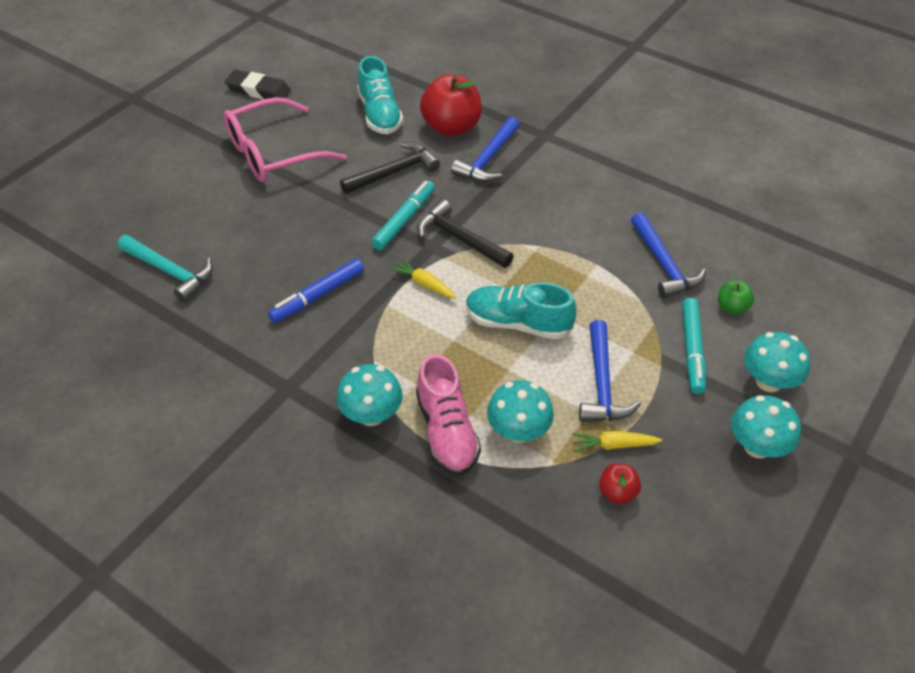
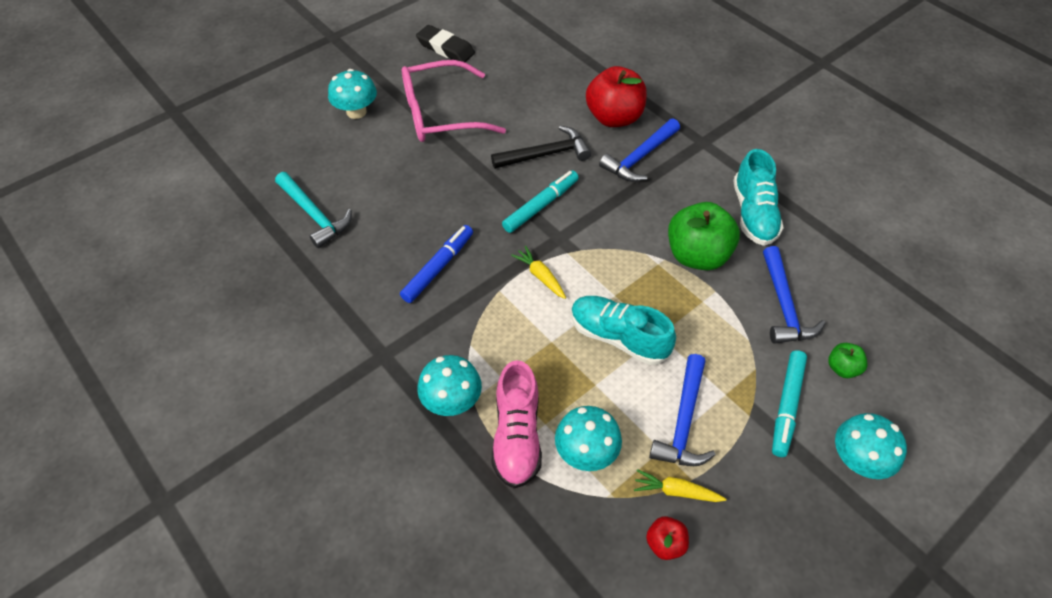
camera: 15 degrees right, 5 degrees up
blue marker [268,259,364,323] -> blue marker turned 150 degrees clockwise [400,225,473,303]
turquoise shoe [357,56,403,134] -> turquoise shoe moved to [733,149,784,246]
black hammer [417,199,514,268] -> none
turquoise mushroom [731,395,801,459] -> turquoise mushroom moved to [328,69,377,119]
none -> green apple [668,202,740,270]

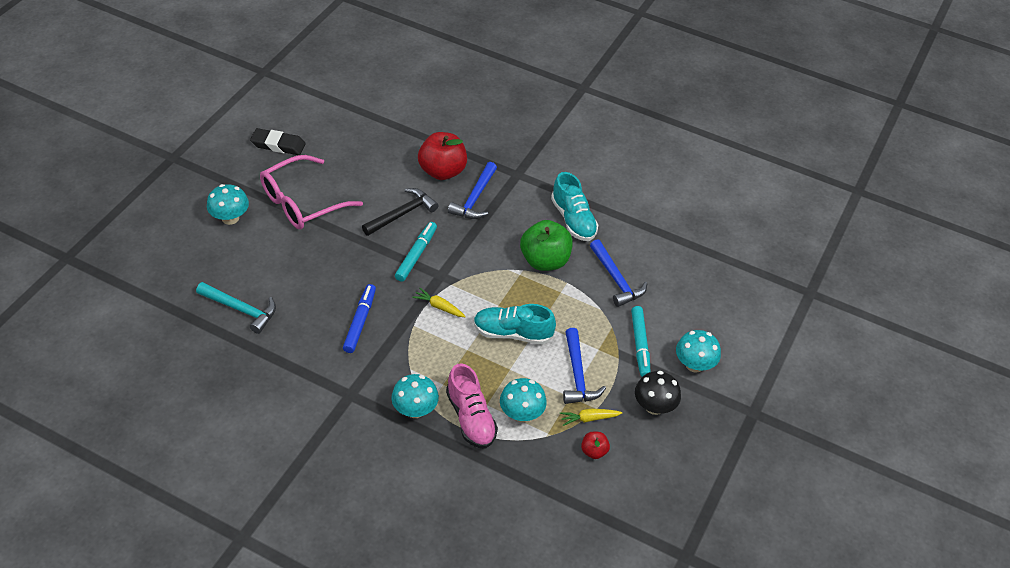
camera: 25 degrees left, 5 degrees down
green apple [828,343,868,378] -> none
none -> black mushroom [635,371,681,415]

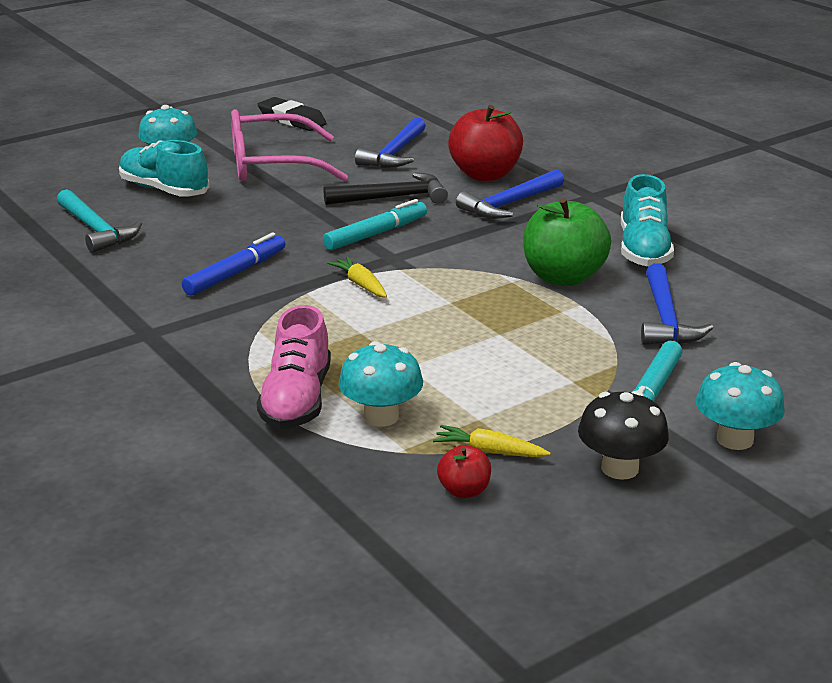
camera: 30 degrees right, 20 degrees down
turquoise mushroom [391,374,439,418] -> none
turquoise shoe [473,304,556,344] -> turquoise shoe moved to [119,140,210,197]
blue hammer [563,328,606,404] -> blue hammer moved to [355,117,426,168]

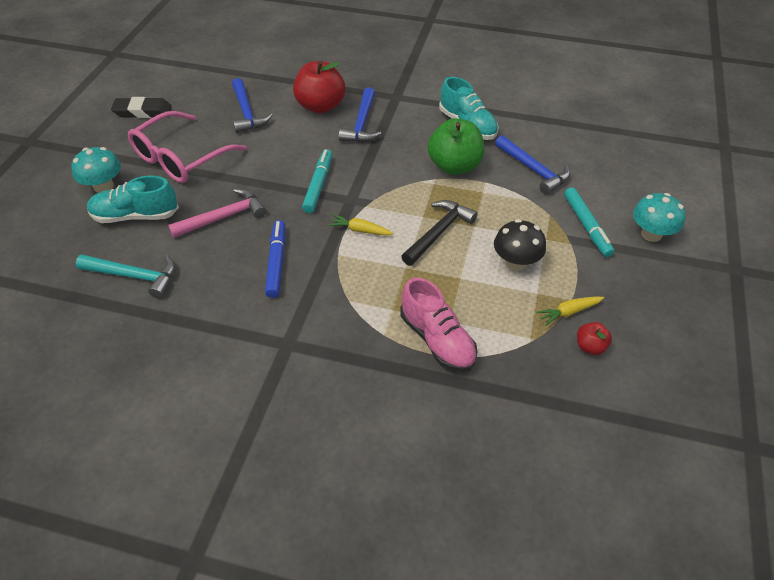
camera: 40 degrees left, 20 degrees up
black hammer [324,173,448,205] -> black hammer moved to [401,200,478,266]
turquoise mushroom [338,341,423,427] -> none
black mushroom [578,391,669,480] -> black mushroom moved to [494,219,546,271]
none -> pink hammer [168,189,267,238]

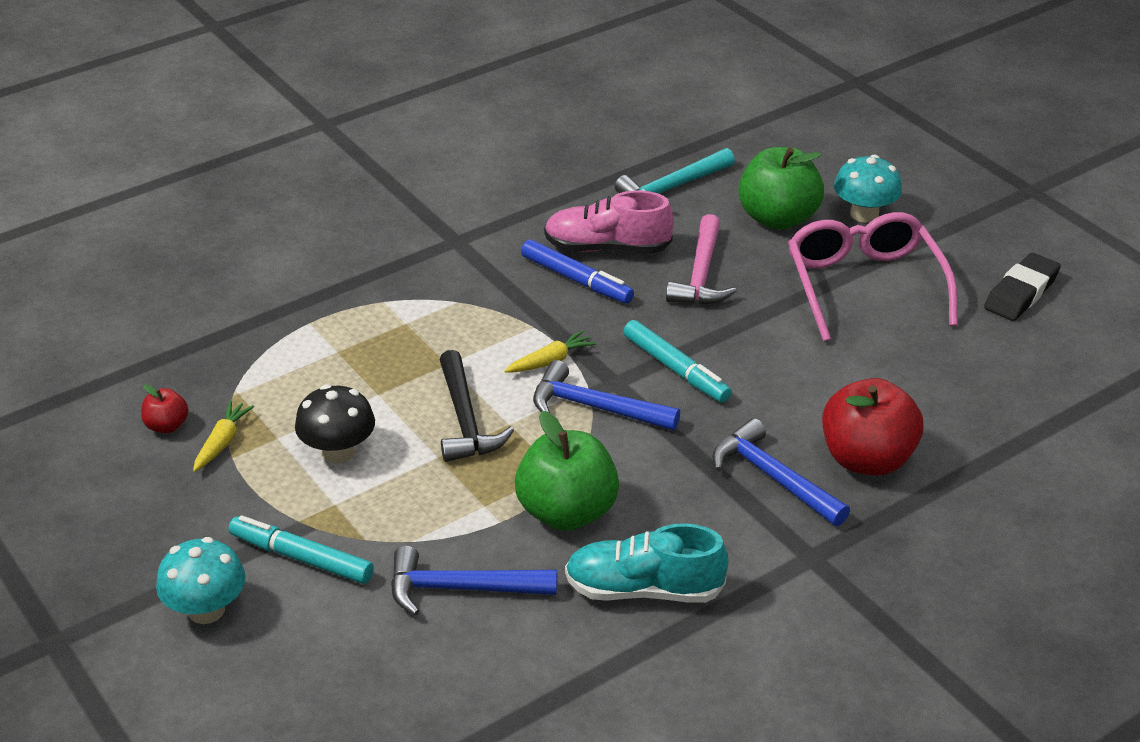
camera: 130 degrees right, 10 degrees down
turquoise shoe [87,176,179,223] -> green apple [738,147,824,230]
blue hammer [232,78,272,133] -> blue hammer moved to [533,360,680,431]
pink shoe [401,278,477,372] -> pink shoe moved to [544,191,674,253]

